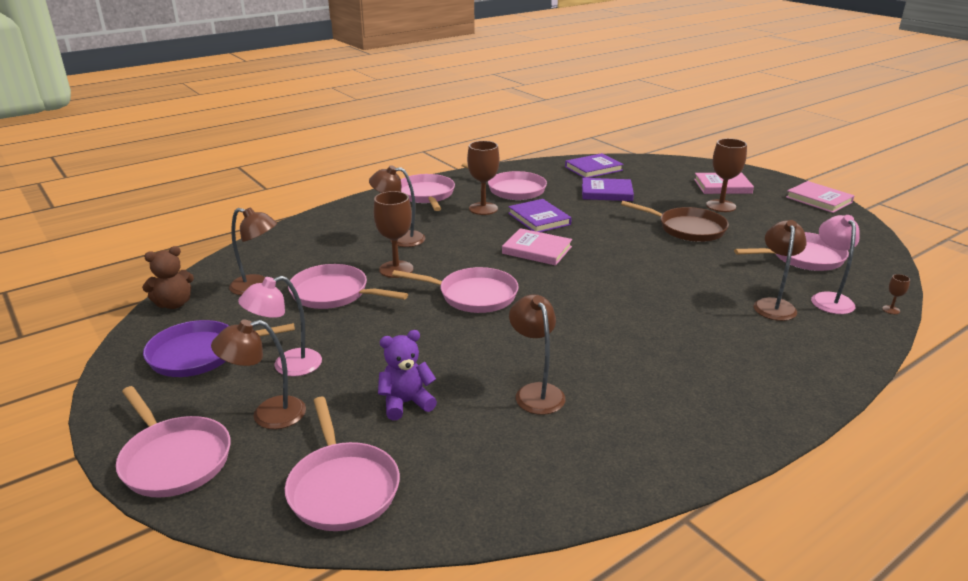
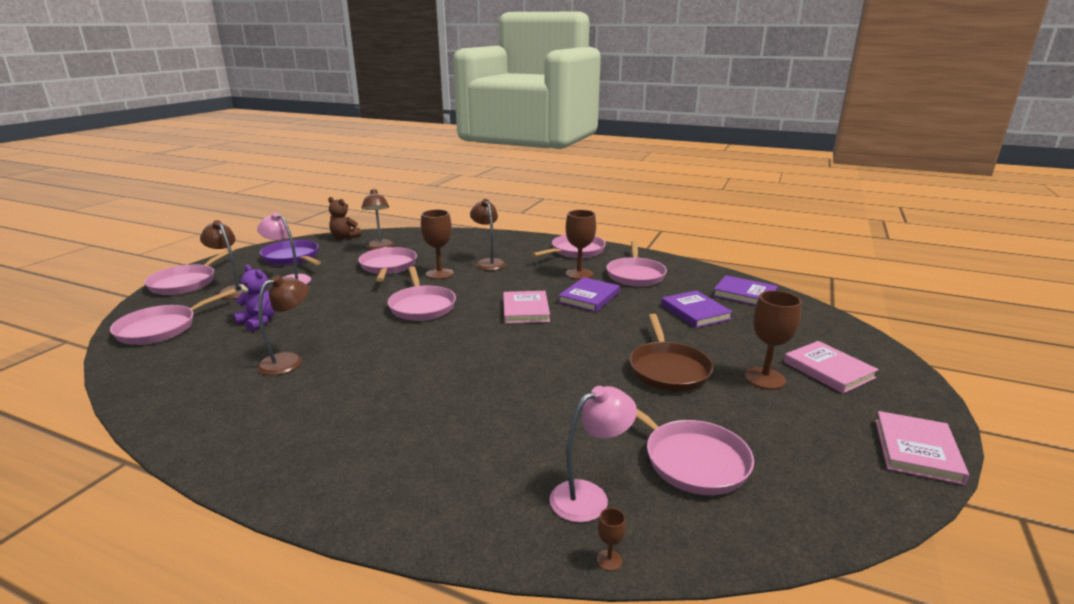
camera: 60 degrees right, 5 degrees down
brown lamp [754,220,807,321] -> none

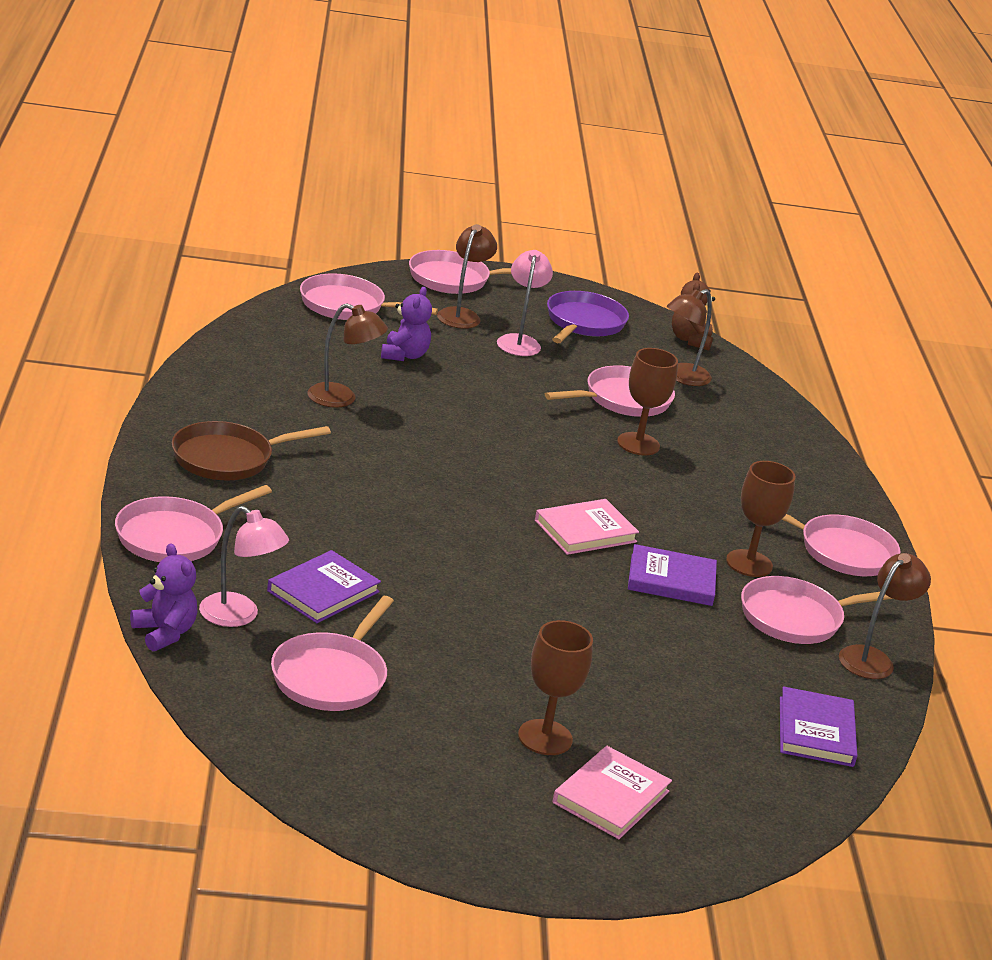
camera: 60 degrees right, 5 degrees up
pink pan [388,266,456,321] -> pink pan moved to [115,485,272,562]
brown lamp [470,199,506,271] -> brown lamp moved to [839,553,931,679]
brown goblet [597,508,626,571] -> purple teddy bear [130,543,197,651]
brown pan [629,314,714,391] -> brown pan moved to [172,421,331,480]
purple book [661,290,733,328] -> purple book moved to [267,550,381,623]
pink book [875,411,969,485] -> none

